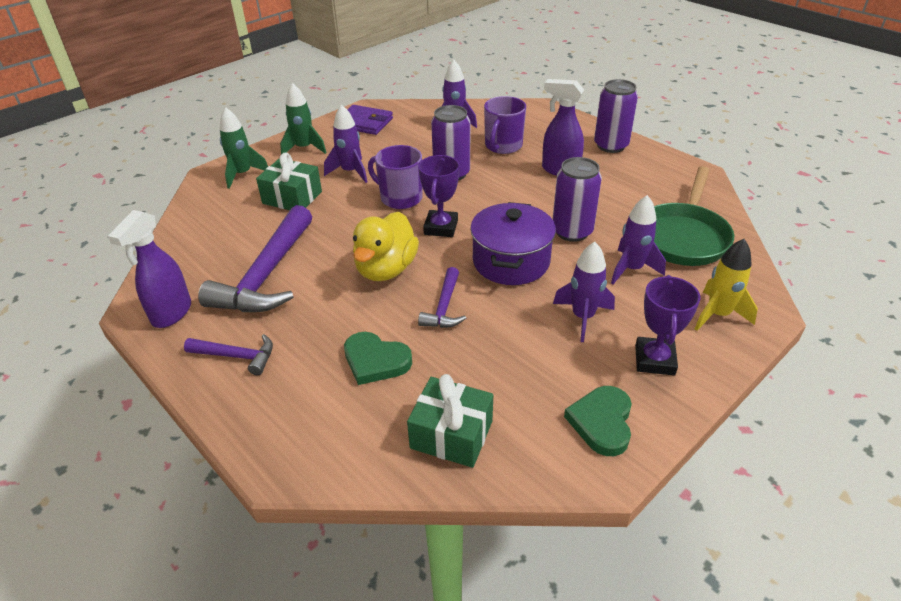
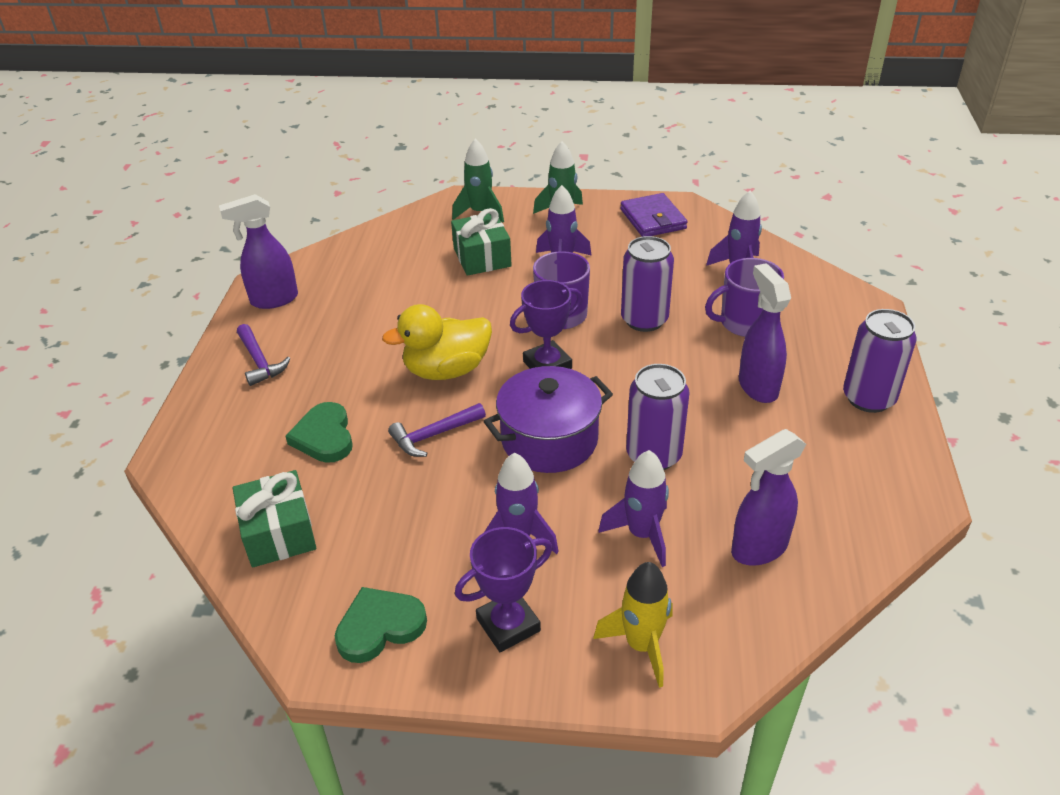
camera: 50 degrees right, 0 degrees up
purple hammer [198,205,312,312] -> none
green pan [654,166,734,266] -> purple spray bottle [731,429,806,566]

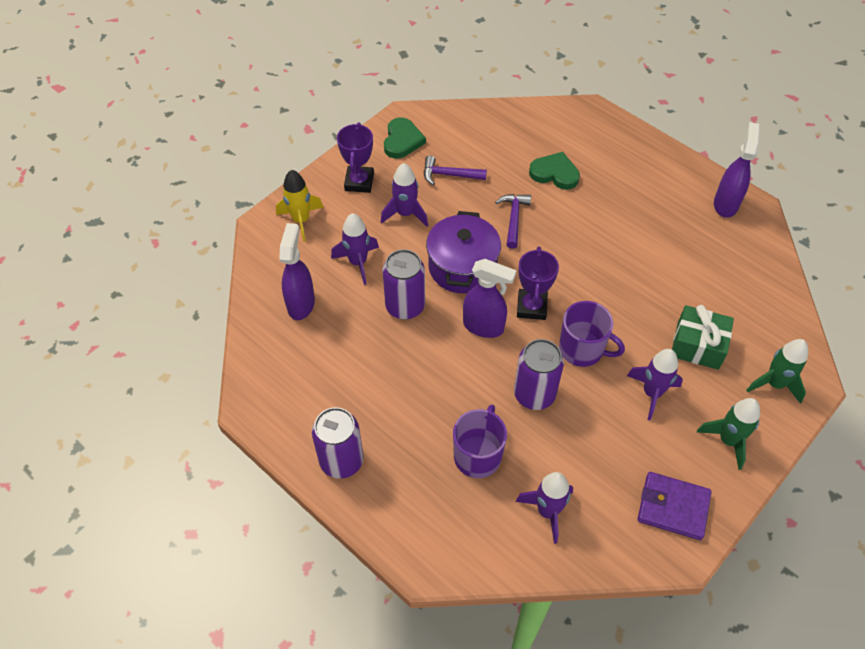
camera: 125 degrees right, 15 degrees up
green gift [233,470,316,567] -> none
purple hammer [237,324,291,386] -> purple hammer moved to [424,156,487,185]
yellow duck [382,304,492,380] -> none
purple spray bottle [739,263,791,403] -> purple spray bottle moved to [463,259,517,338]

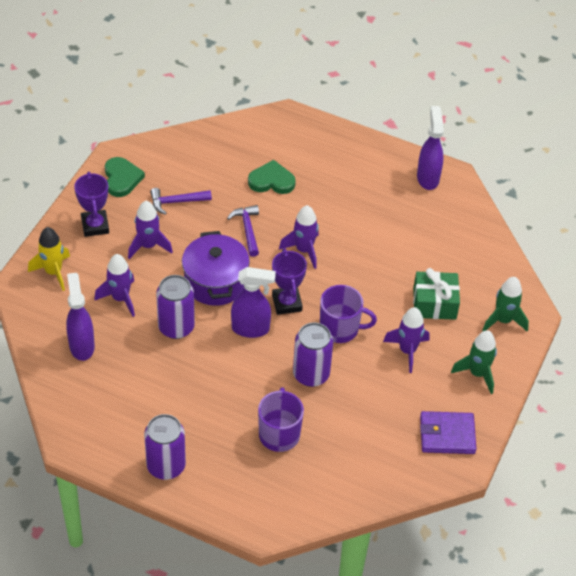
camera: 20 degrees left, 5 degrees down
purple rocket [516,472,573,544] -> purple rocket moved to [279,205,319,269]

